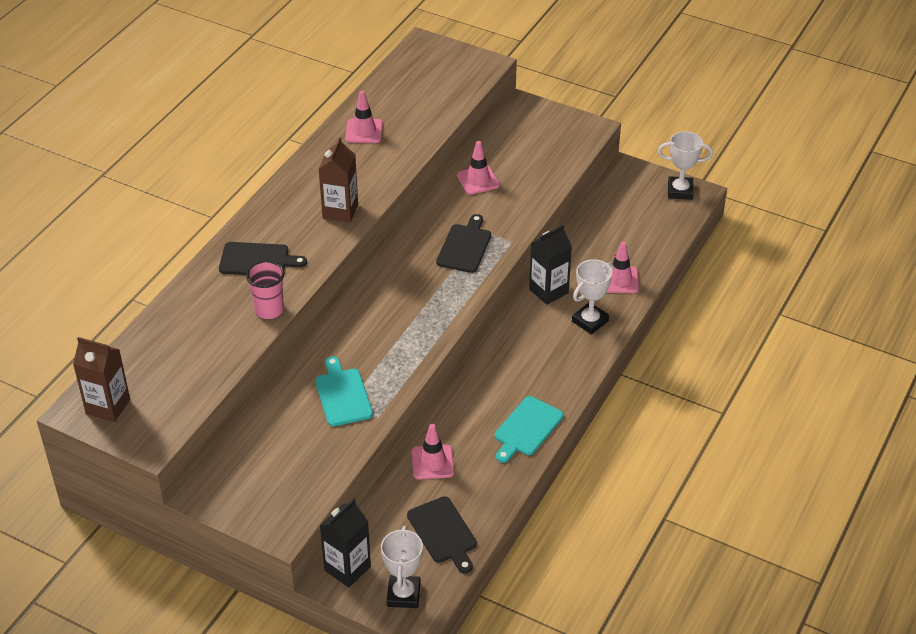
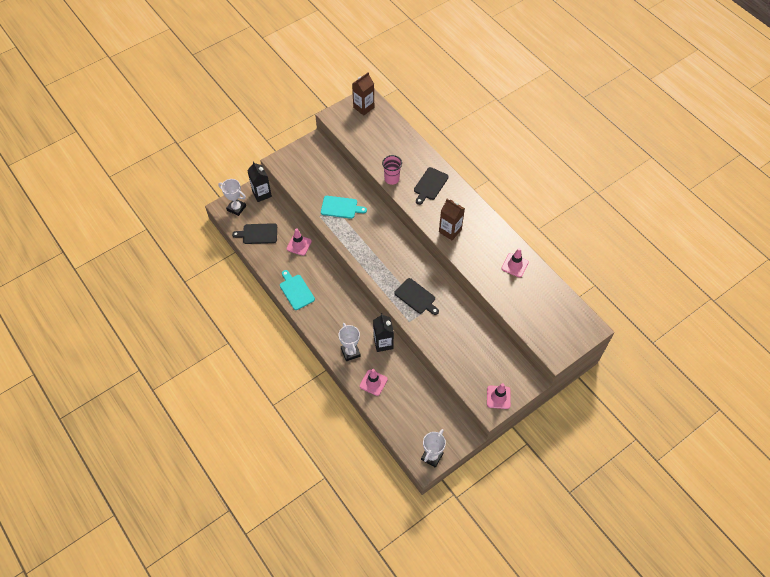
camera: 115 degrees right, 15 degrees up
pink traffic cone [457,141,500,195] -> pink traffic cone moved to [487,383,511,409]

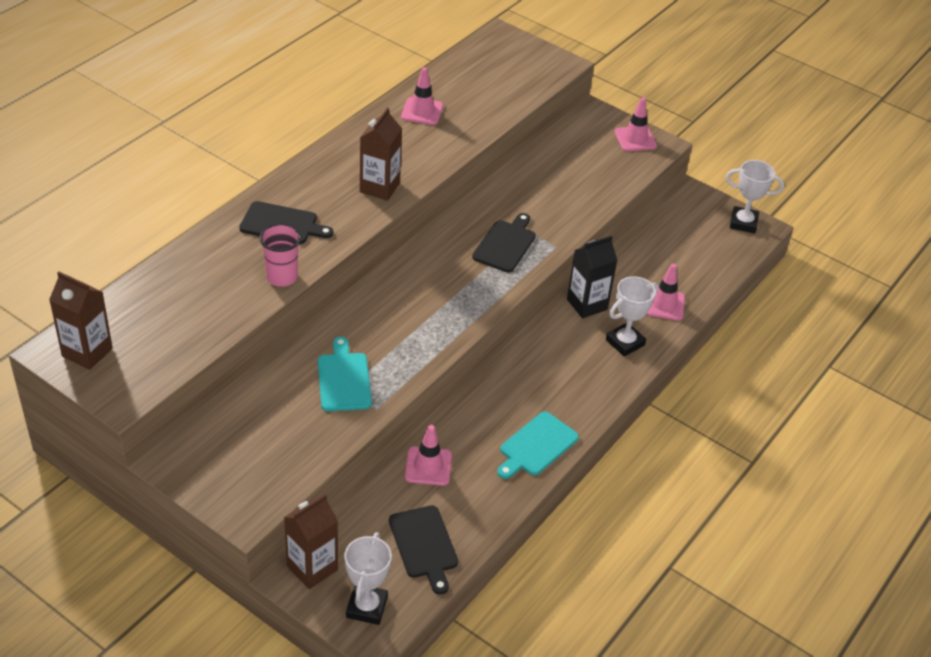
camera: 110 degrees left, 15 degrees down
black carton [247,161,272,202] -> brown carton [284,494,338,589]

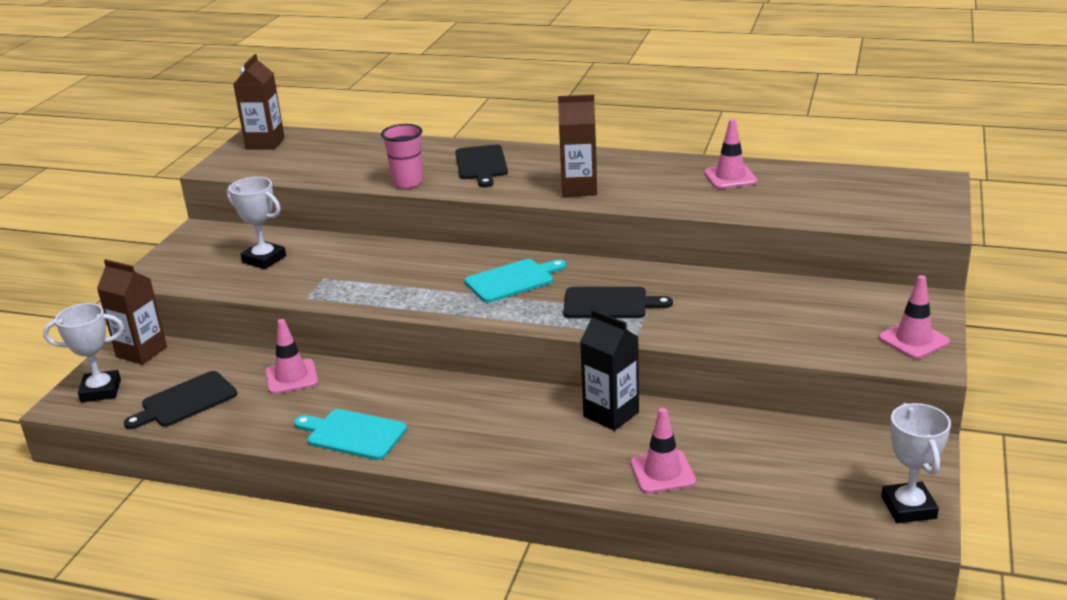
camera: 75 degrees right, 15 degrees down
turquoise cutting board [318,337,372,411] -> turquoise cutting board moved to [465,259,566,303]
white trophy [606,276,658,357] -> white trophy moved to [227,177,286,269]

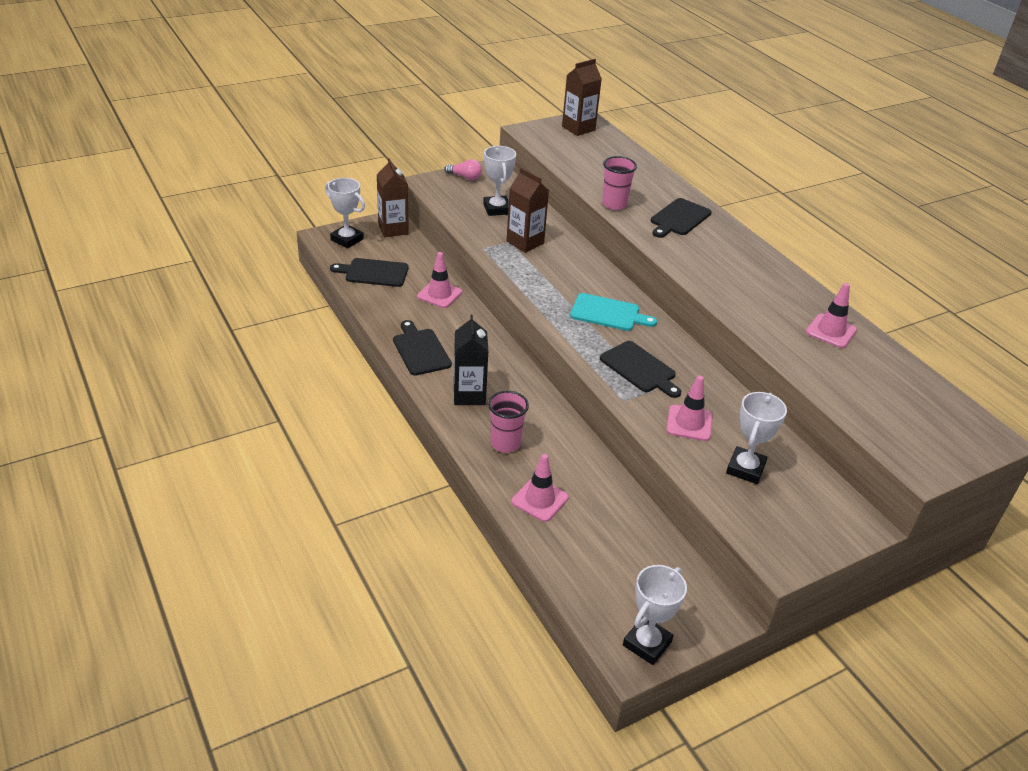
camera: 40 degrees right, 10 degrees up
turquoise cutting board [294,409,407,460] -> black cutting board [393,320,452,376]
brown carton [558,95,597,197] -> brown carton moved to [507,168,549,253]
black carton [580,310,639,431] -> black carton moved to [454,315,488,405]
pink traffic cone [878,275,950,359] -> pink traffic cone moved to [666,376,713,441]
none -> pink light bulb [444,159,482,180]
none -> pink cup [488,391,529,453]
none -> white trophy [726,392,787,484]

